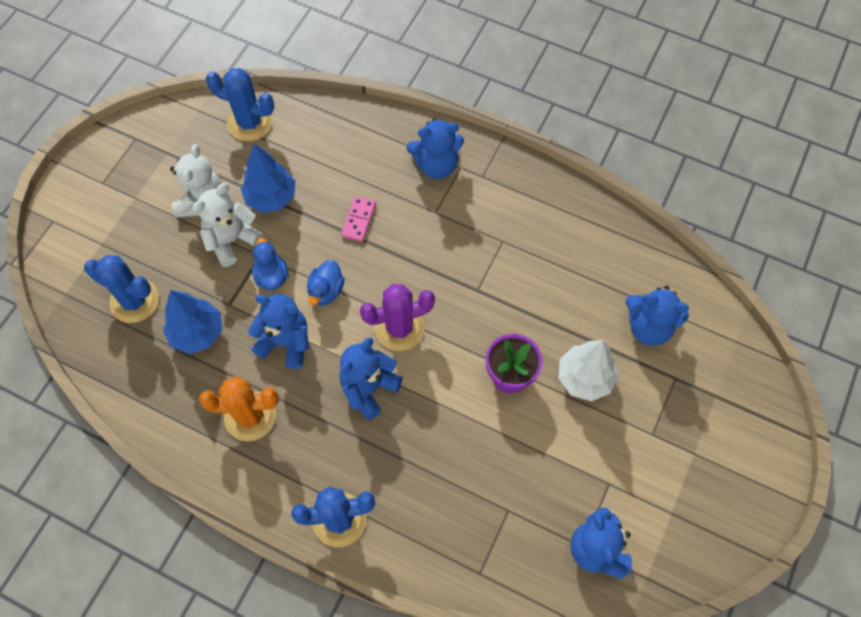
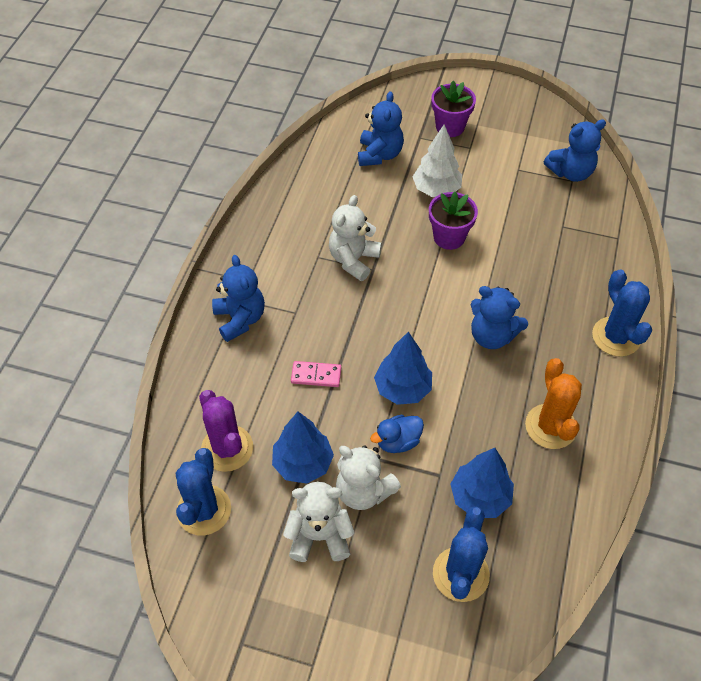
camera: 100 degrees left, 10 degrees down
blue teddy bear [248,294,309,369] -> none
blue duck [307,260,345,306] -> blue tree [374,332,432,405]
purple cactus [360,284,435,351] -> purple cactus moved to [199,390,253,472]
none -> white teddy bear [329,195,382,281]
none -> purple flower pot [431,81,476,137]

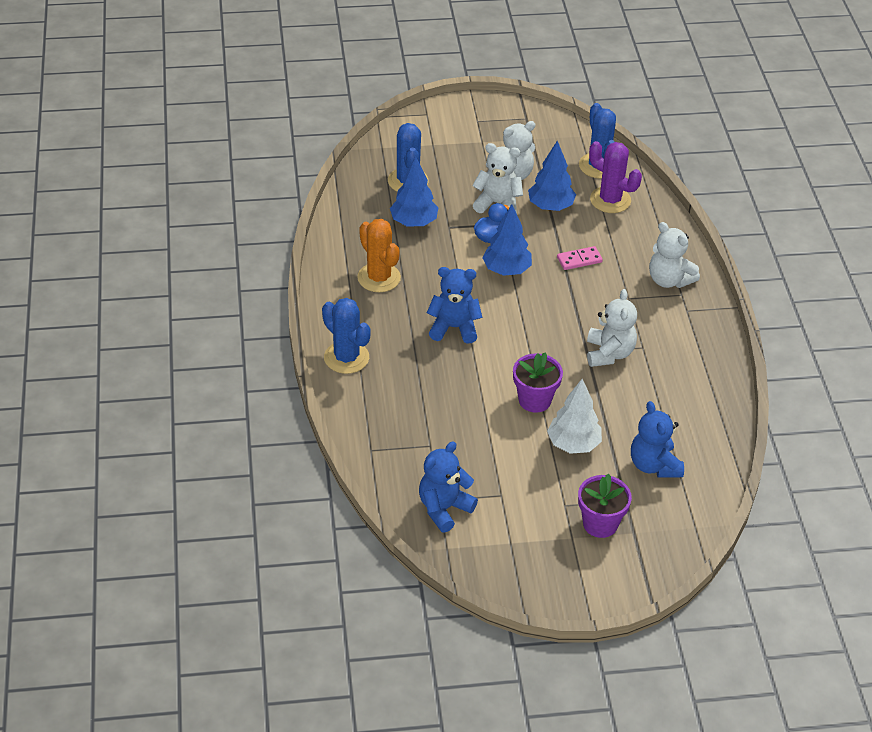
camera: 155 degrees right, 10 degrees down
blue teddy bear [212,255,265,342] -> white teddy bear [649,222,700,288]

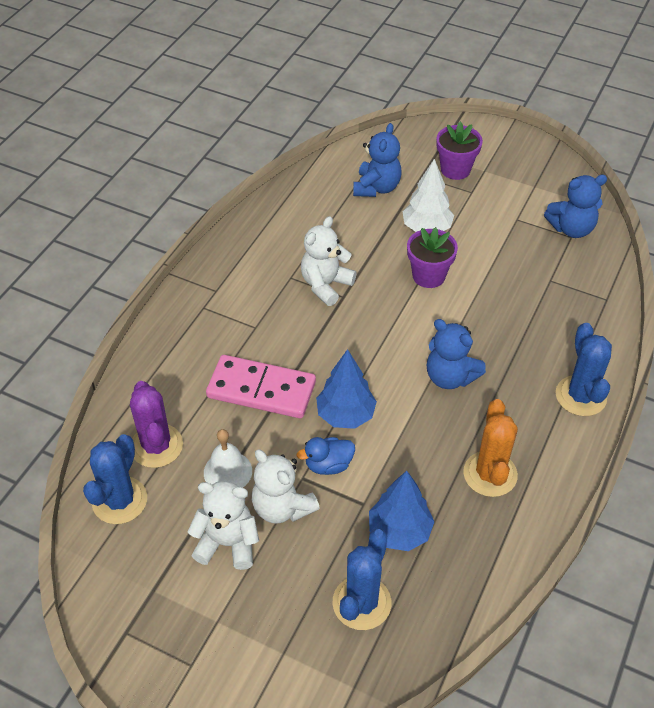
camera: 145 degrees left, 5 degrees up
blue tree [528,141,576,211] -> white bell [204,429,252,487]
pink domino [557,246,603,270] -> pink domino [206,355,316,418], size x2.03
white teddy bear [649,222,700,288] -> none

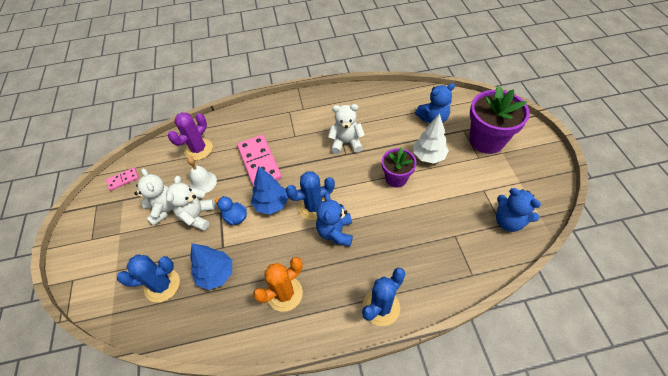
camera: 55 degrees right, 5 degrees up
blue cactus [83,434,147,524] -> blue cactus moved to [286,171,335,220]
purple flower pot [436,121,483,180] -> purple flower pot [469,85,530,154], size x1.66
none -> pink domino [106,168,139,191]

